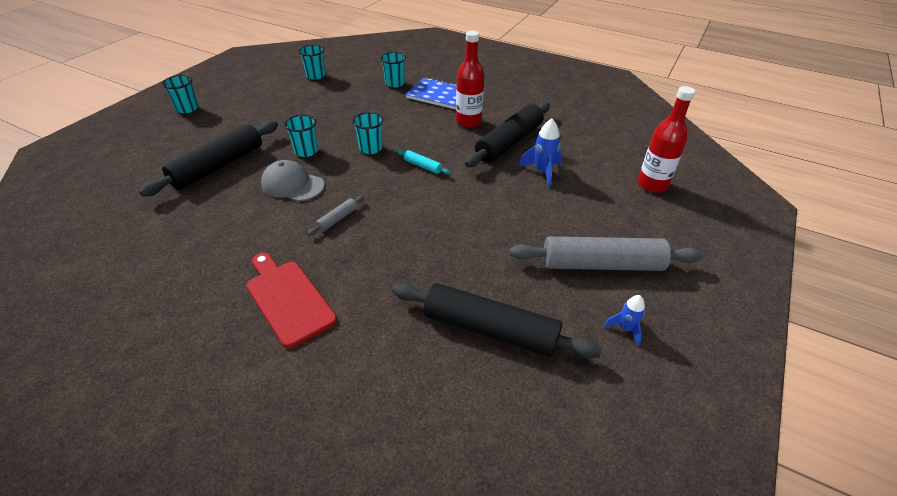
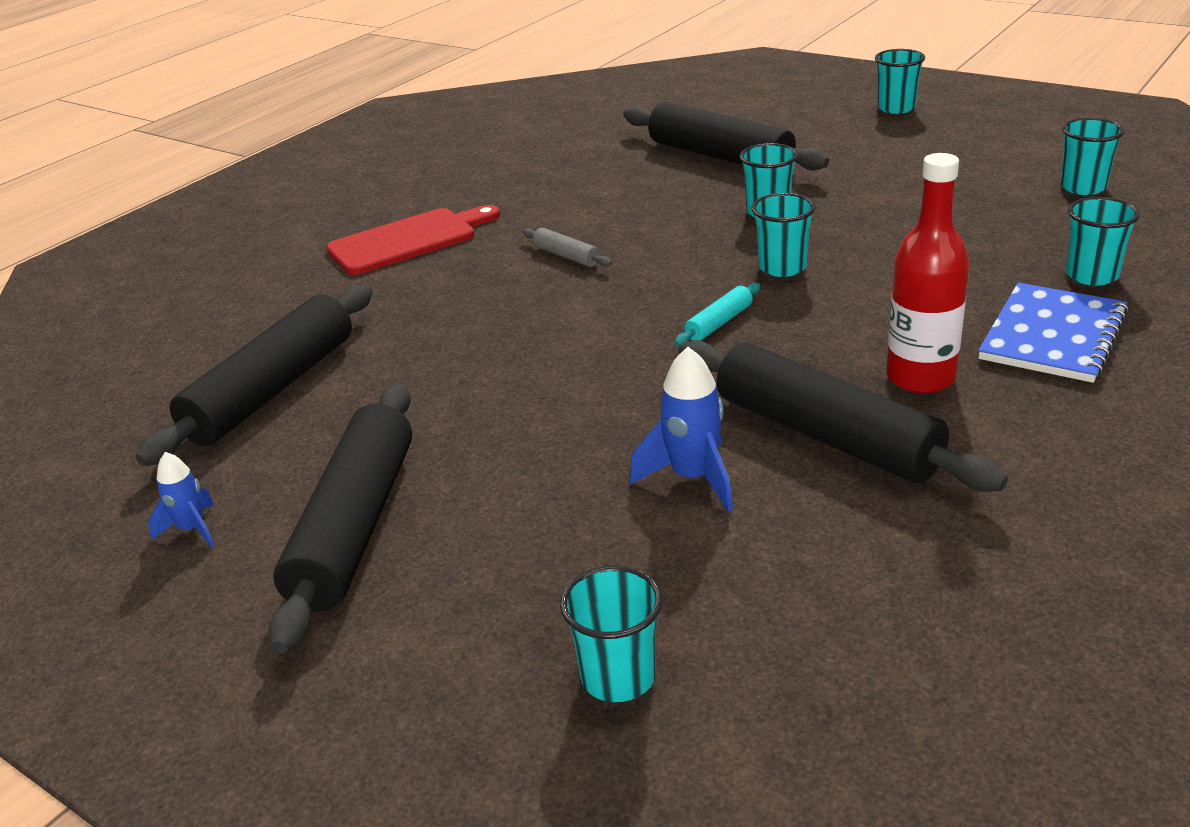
camera: 100 degrees right, 10 degrees down
grey cap [261,160,324,202] -> none
grey rolling pin [510,236,703,271] -> black rolling pin [268,383,412,654]
red bottle [638,86,695,193] -> turquoise cup [560,565,662,702]

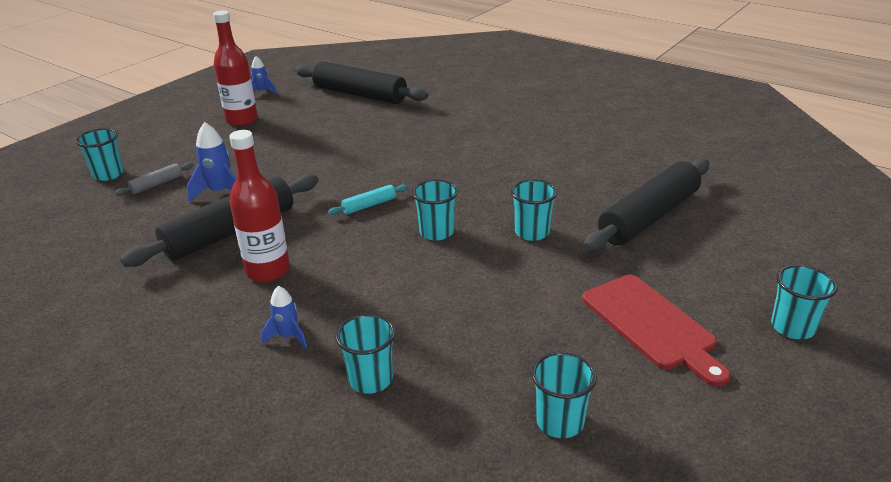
camera: 90 degrees right, 0 degrees up
black rolling pin [268,383,412,654] -> red bottle [213,10,258,126]
red cutting board [326,205,500,275] -> red cutting board moved to [582,275,730,387]
grey rolling pin [522,228,612,267] -> grey rolling pin moved to [115,162,194,196]
turquoise rolling pin [675,283,760,346] -> turquoise rolling pin turned 75 degrees counterclockwise [328,184,408,215]
blue notebook [978,283,1129,383] -> blue rocket [261,286,307,348]

